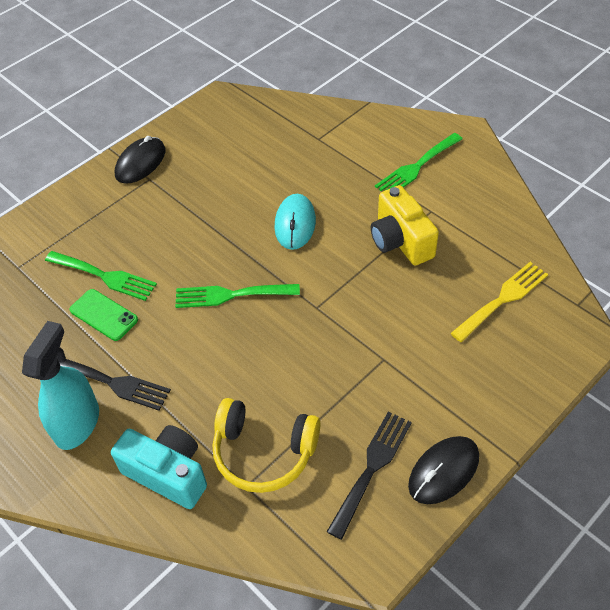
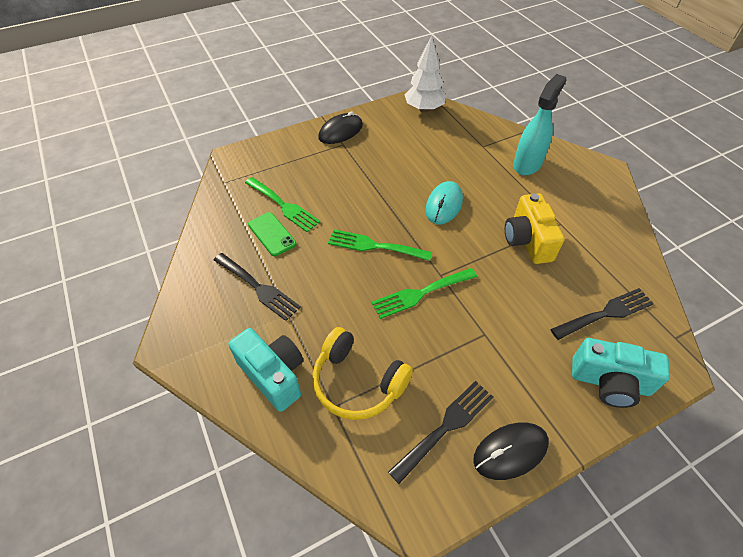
camera: 15 degrees right, 0 degrees up
turquoise spray bottle [22,321,99,450] -> turquoise spray bottle moved to [513,74,567,176]
green fork [375,133,463,191] -> green fork moved to [372,268,477,319]
yellow fork [451,262,548,342] -> black fork [550,288,654,340]
none -> white tree [405,35,446,112]
none -> turquoise camera [572,338,670,408]

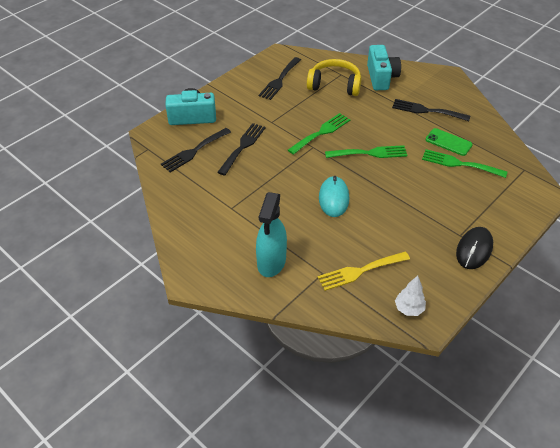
camera: 160 degrees right, 5 degrees down
turquoise camera [228,328,303,412] -> turquoise camera turned 120 degrees counterclockwise [367,45,401,90]
white tree [405,35,446,112] -> white tree [395,276,426,316], size x0.60
black mouse [473,422,549,480] -> none
yellow camera [505,193,564,264] -> none
none -> black fork [217,123,266,176]
none -> yellow fork [318,252,410,291]

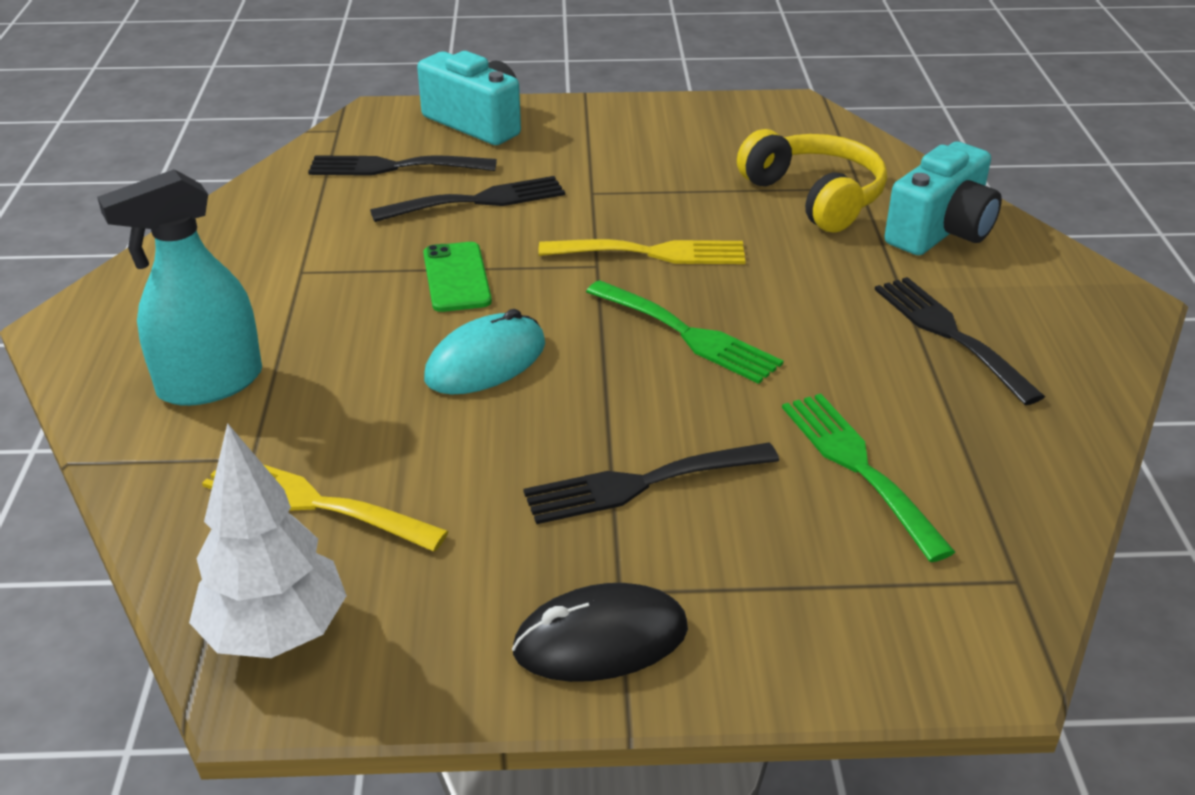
camera: 45 degrees right, 10 degrees down
black fork [259,57,301,100] -> black fork moved to [523,442,779,524]
green fork [288,113,351,155] -> yellow fork [539,239,746,264]
white tree [395,276,426,316] -> white tree [189,423,347,658], size x1.66
green phone [426,128,473,156] -> green phone moved to [423,242,492,312]

